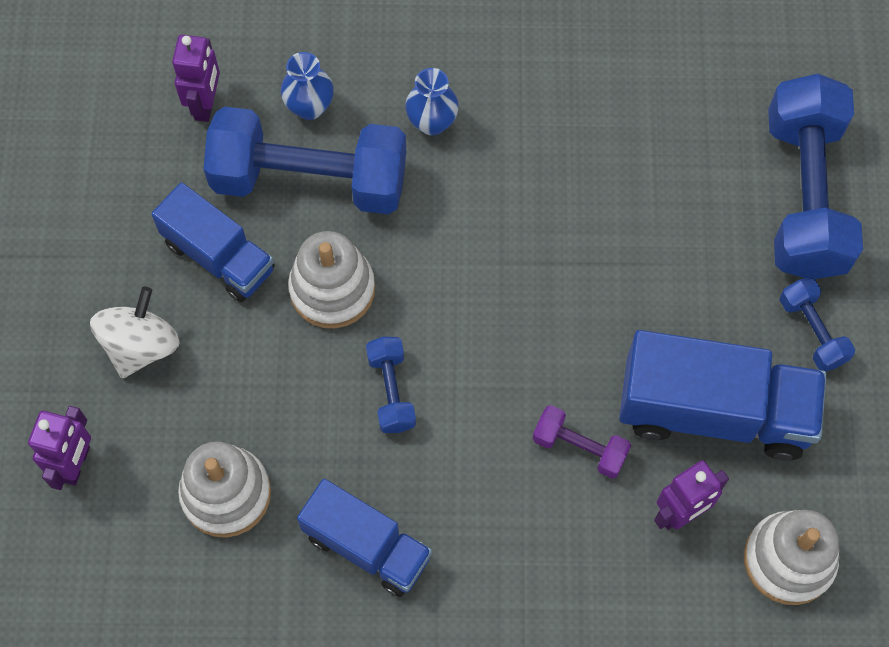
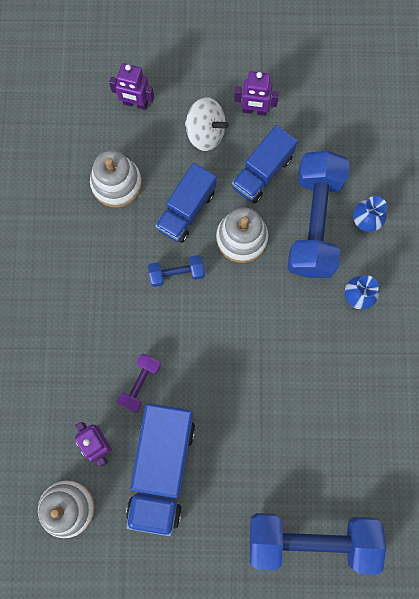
camera: 90 degrees right, 10 degrees up
purple robot [172,35,220,122] -> purple robot moved to [234,71,279,116]
blue truck [297,479,432,597] -> blue truck moved to [155,163,216,243]
blue dumbbell [780,277,855,371] -> none

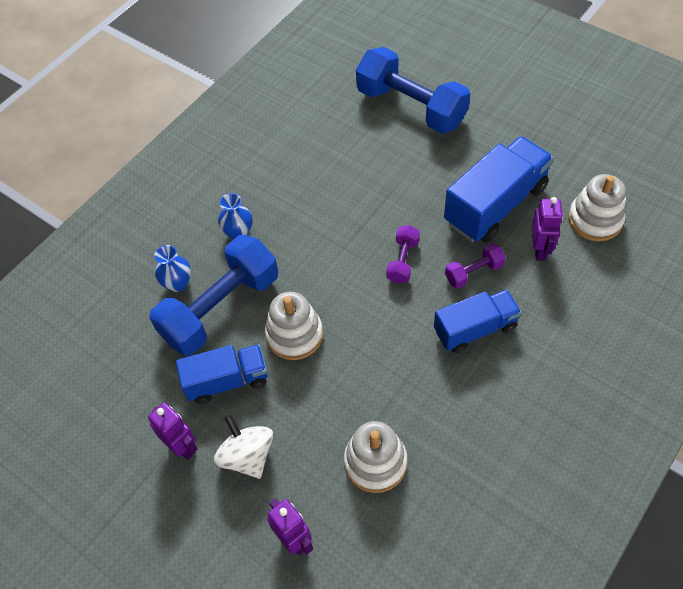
camera: 140 degrees left, 20 degrees down
blue dumbbell [148,255,205,287] -> none
blue truck [155,163,216,243] -> blue truck moved to [434,289,522,353]
none -> purple dumbbell [387,225,420,284]

